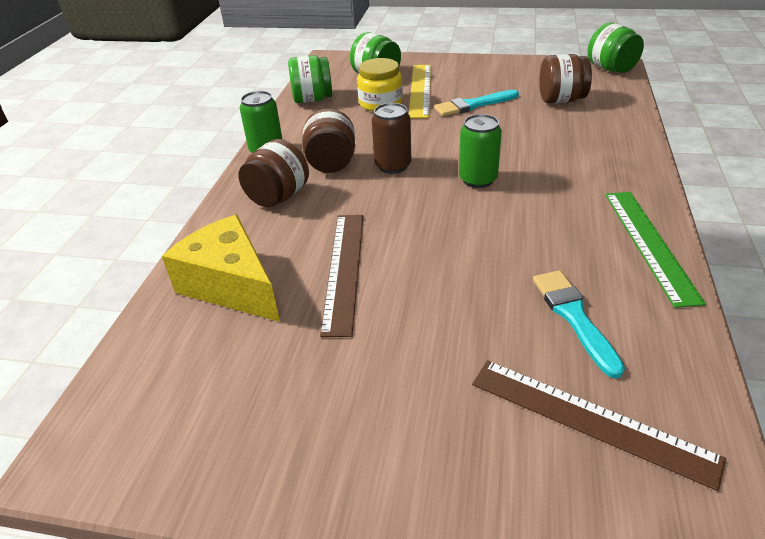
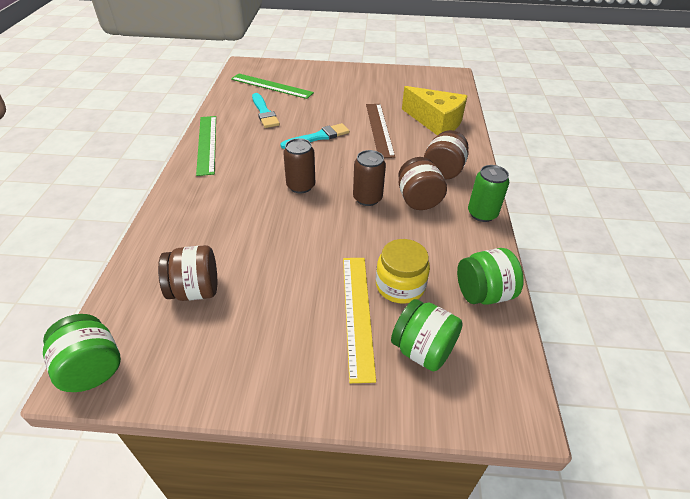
camera: 170 degrees right, 5 degrees up
turquoise brush [434,90,519,116] -> turquoise brush moved to [280,123,350,149]
green can [459,114,502,188] -> brown can [283,138,315,193]
brown ruler [472,360,726,491] -> green ruler [231,73,314,99]

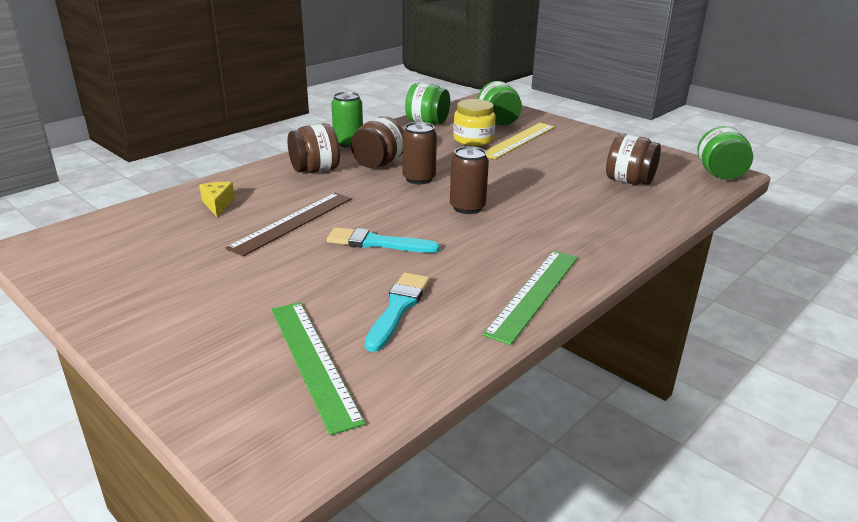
camera: 140 degrees left, 15 degrees down
yellow cheese [402,86,467,136] -> yellow cheese [199,182,235,217], size x0.47

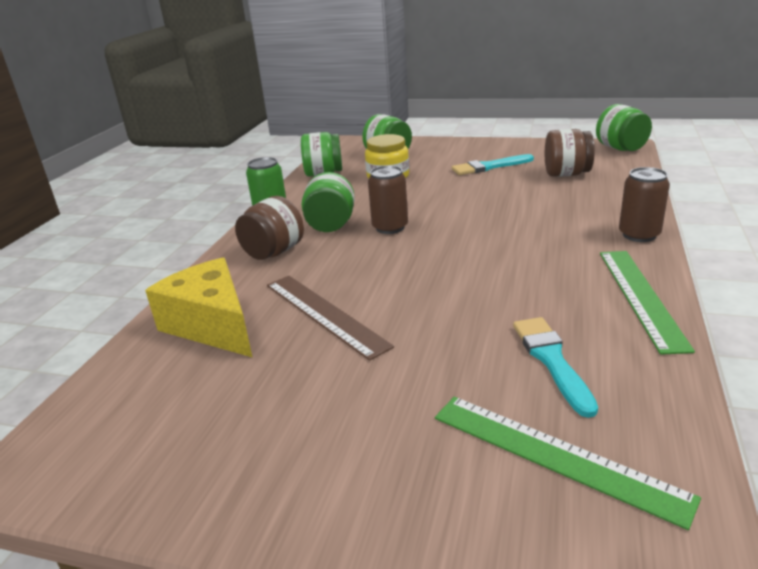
camera: 25 degrees left, 0 degrees up
yellow cheese [199,182,235,217] -> yellow cheese [145,258,253,358], size x2.12
brown ruler [225,193,352,256] -> brown ruler turned 45 degrees counterclockwise [267,276,394,361]
turquoise brush [327,227,440,253] -> turquoise brush moved to [452,154,534,175]
brown jar [351,116,404,168] -> green jar [302,172,355,232]
brown can [450,146,489,214] -> brown can moved to [619,167,670,242]
yellow ruler [485,123,555,159] -> none

